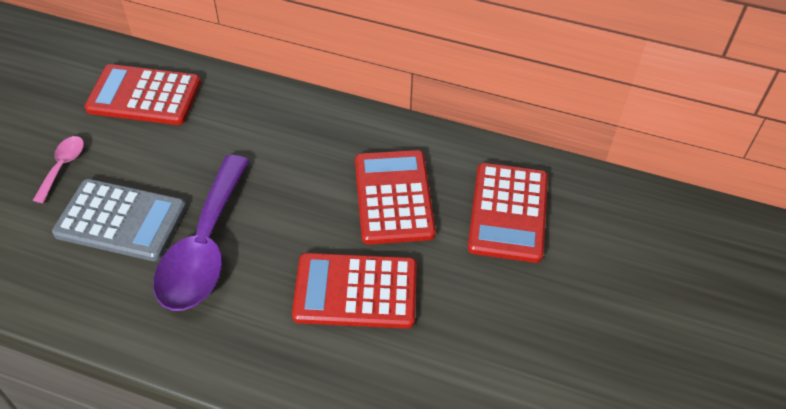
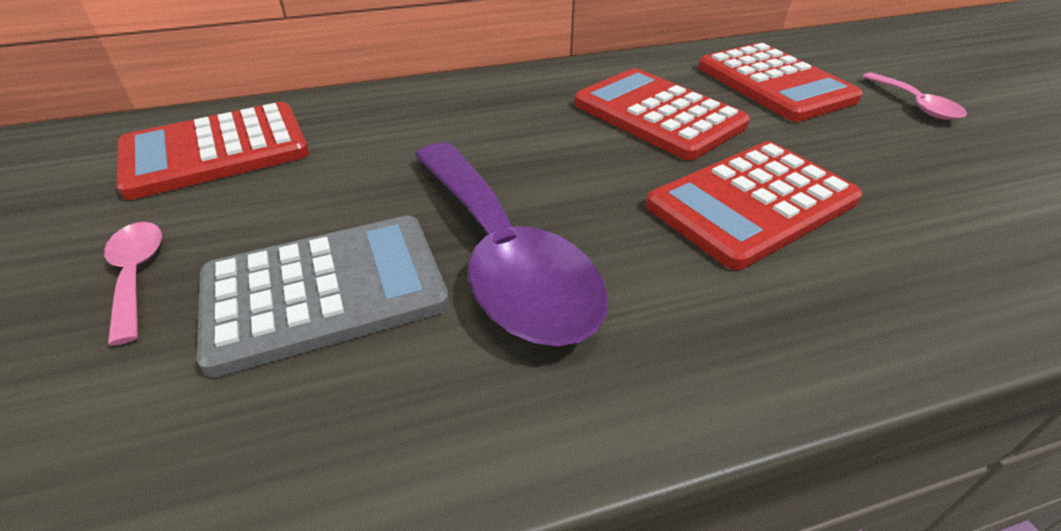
camera: 35 degrees left, 10 degrees down
none -> pink spoon [862,72,967,120]

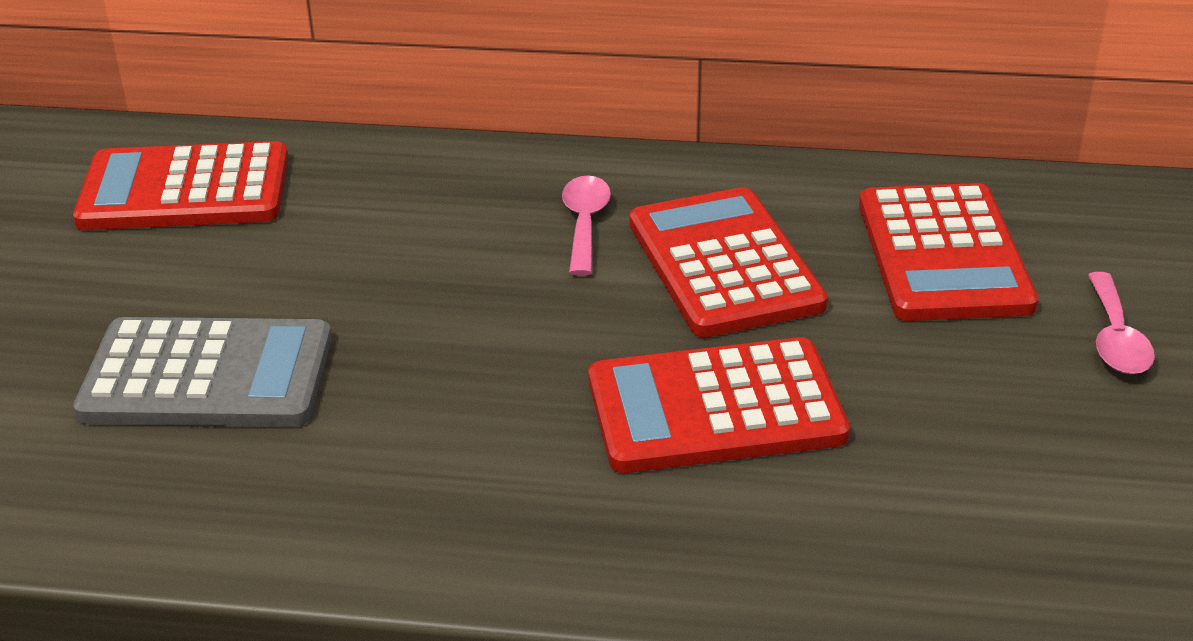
camera: 25 degrees right, 5 degrees down
pink spoon [104,222,162,346] -> pink spoon moved to [562,176,611,276]
purple spoon [415,142,608,346] -> none

